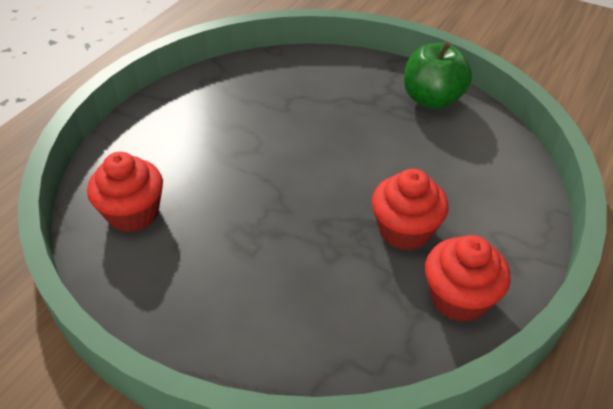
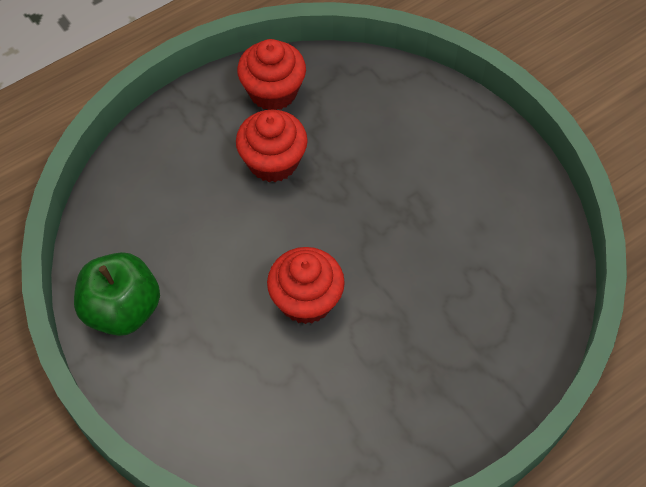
camera: 155 degrees left, 15 degrees up
red cupcake [87,152,163,232] -> red cupcake moved to [267,247,345,324]

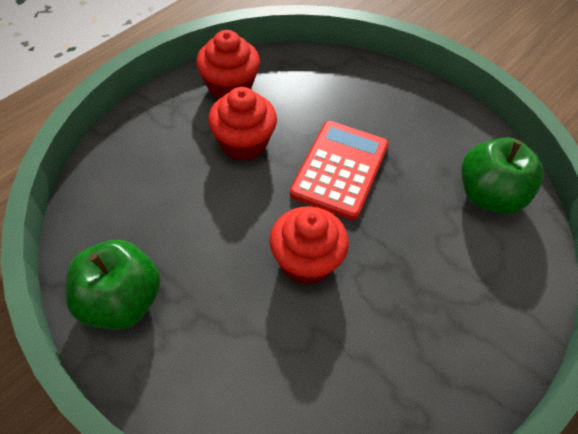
camera: 15 degrees left, 5 degrees down
none -> red calculator [290,121,389,220]
none -> green apple [461,137,543,214]

